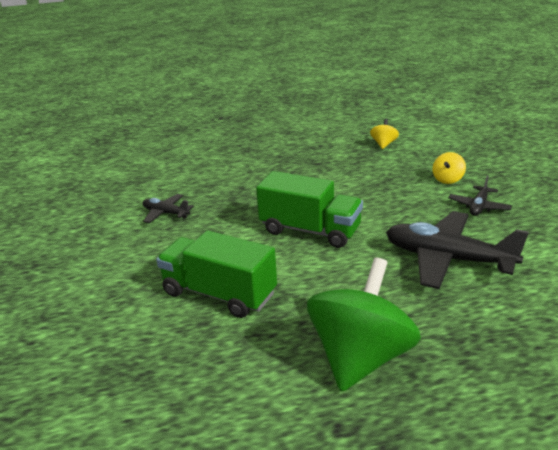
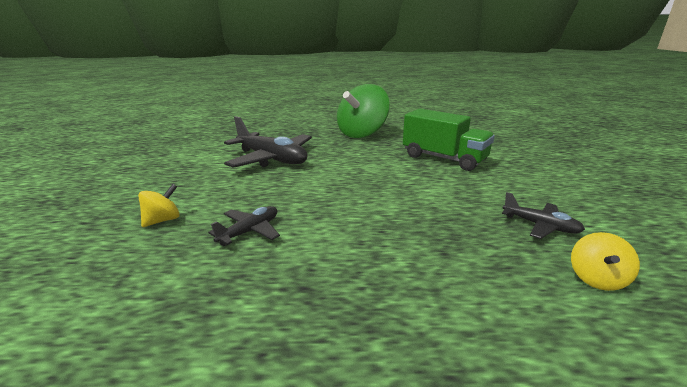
camera: 170 degrees left, 5 degrees down
green truck [256,171,363,248] -> none
yellow spinning top [370,119,399,149] -> yellow spinning top moved to [571,232,640,291]
black plane [448,176,512,216] -> black plane moved to [208,206,280,246]

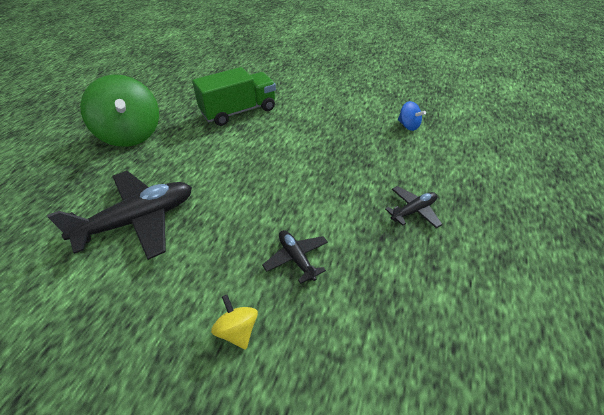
camera: 70 degrees left, 20 degrees up
black plane [502,192,585,239] -> black plane moved to [385,186,443,229]
yellow spinning top [571,232,640,291] -> blue spinning top [398,101,426,131]

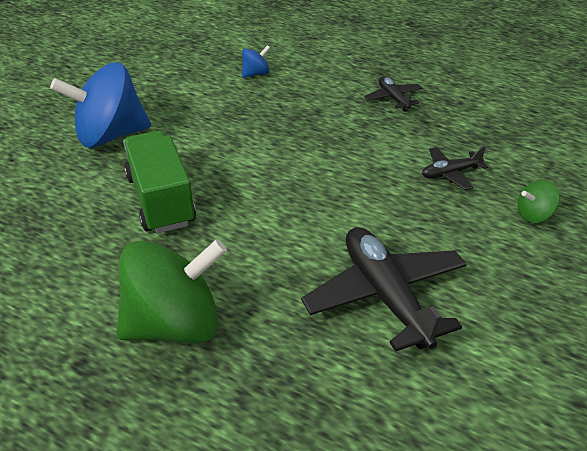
camera: 80 degrees left, 5 degrees down
yellow spinning top [211,295,258,350] -> green spinning top [517,180,560,223]
none -> blue spinning top [50,62,151,148]

